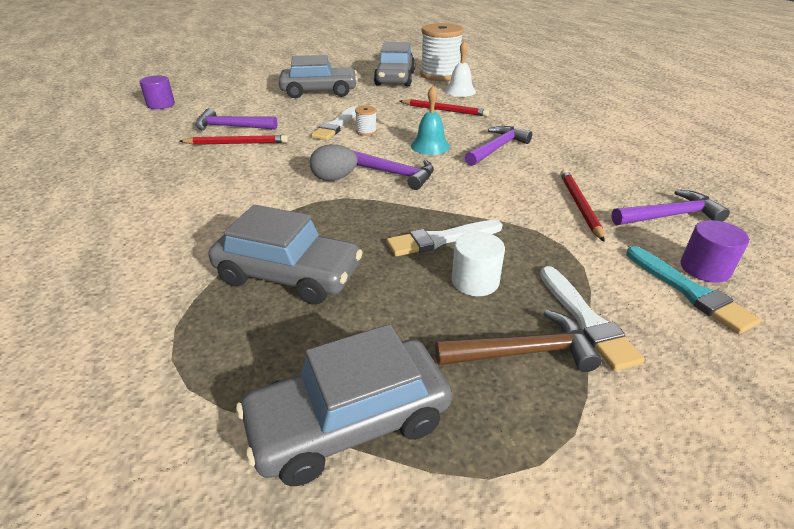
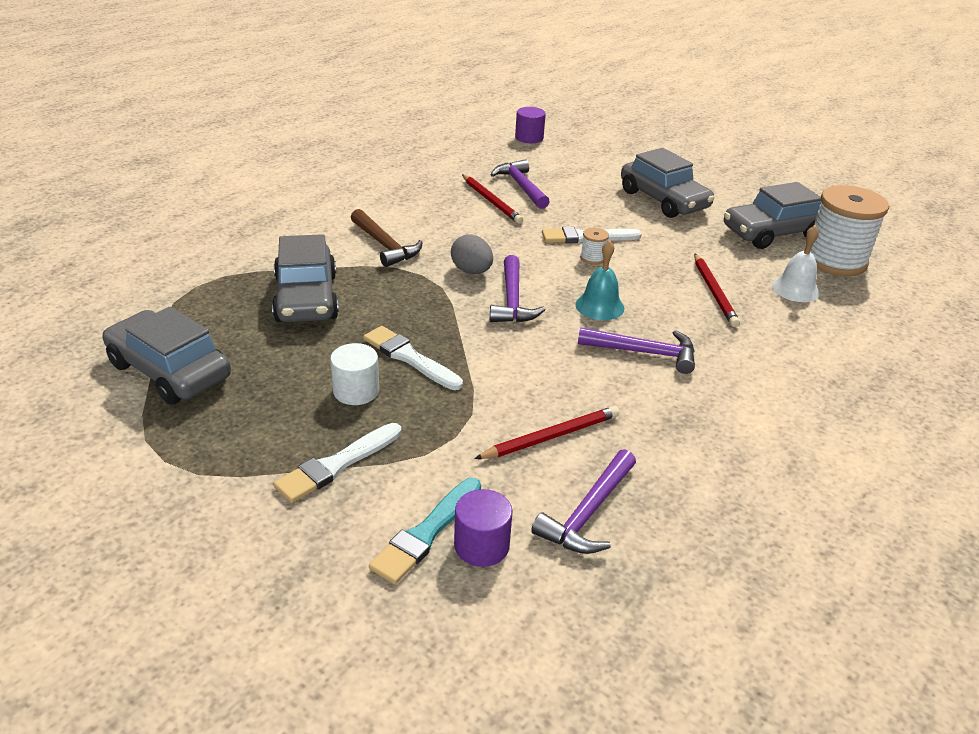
camera: 60 degrees right, 0 degrees up
brown hammer [435,309,602,372] -> brown hammer moved to [351,209,423,267]
purple hammer [611,189,730,225] -> purple hammer turned 75 degrees clockwise [531,449,636,554]

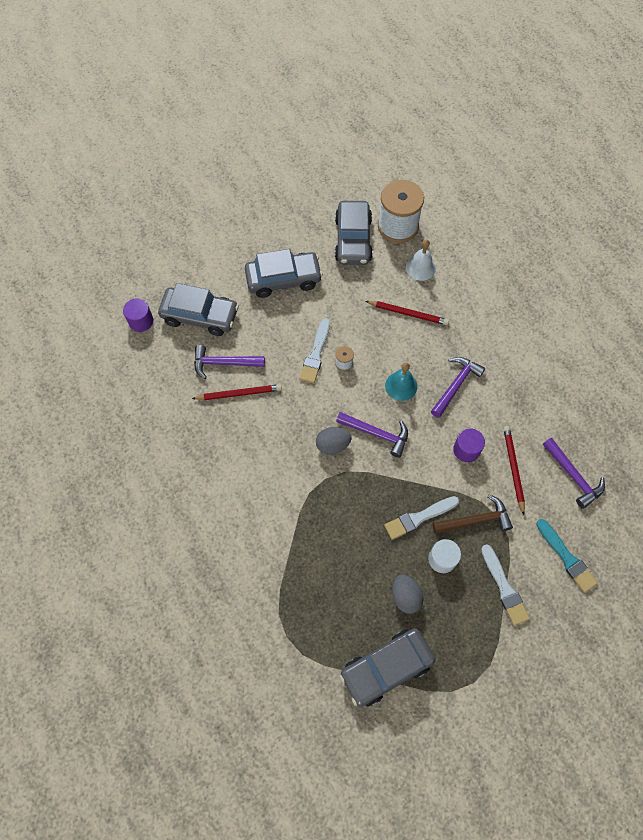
camera: 65 degrees left, 30 degrees up
grey car [272,234,339,322] -> grey car moved to [158,283,239,336]
brown hammer [351,209,423,267] -> brown hammer moved to [432,495,513,534]
purple cylinder [454,489,513,567] -> purple cylinder moved to [453,429,485,462]
none -> grey egg [392,574,424,614]

